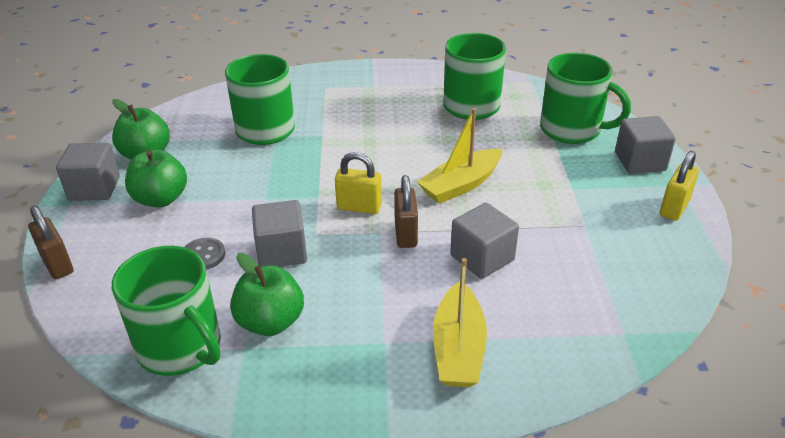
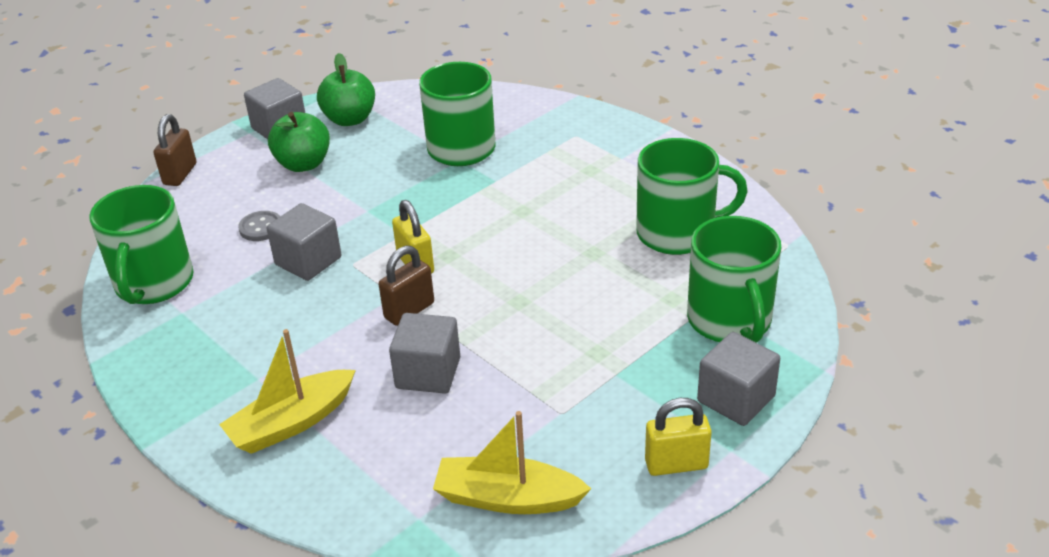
camera: 50 degrees right, 0 degrees up
green apple [230,253,304,336] -> none
yellow boat [417,108,503,204] -> yellow boat moved to [433,411,591,514]

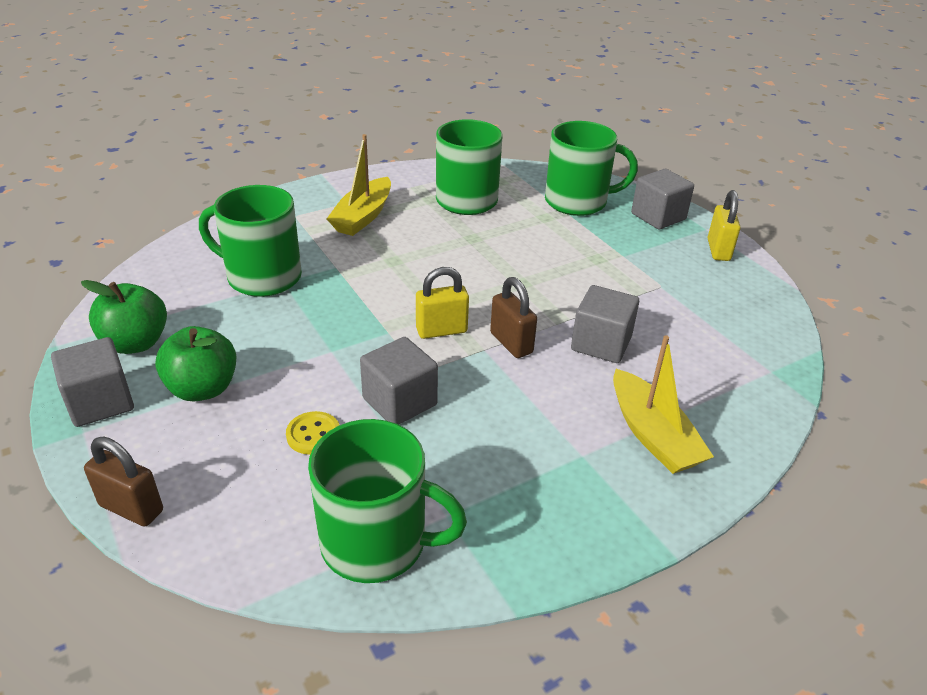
camera: 80 degrees left, 0 degrees up
grey button [238,211,280,241] -> yellow button [286,411,339,455]
yellow boat [433,411,591,514] -> yellow boat moved to [327,134,391,236]

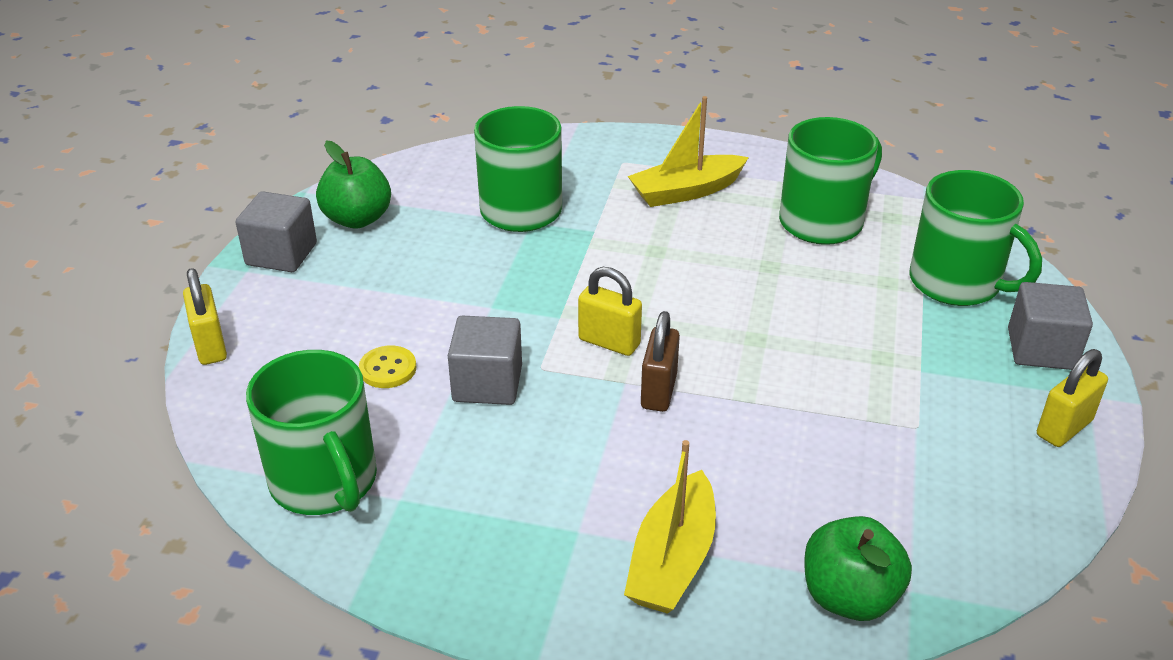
camera: 45 degrees right, 0 degrees up
brown padlock [84,437,163,527] -> yellow padlock [183,268,227,365]
green apple [155,326,236,401] -> green apple moved to [804,516,912,621]
grey cube [571,285,639,363] -> none

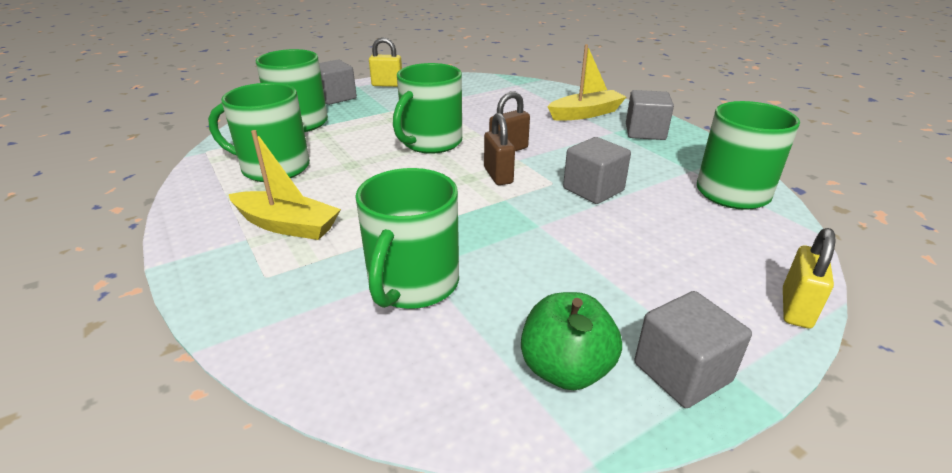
camera: 135 degrees left, 5 degrees down
yellow button [359,345,417,388] -> none
yellow padlock [578,267,642,356] -> brown padlock [484,113,515,185]
green apple [804,516,912,621] -> none
none -> green mug [393,63,462,154]
none -> grey cube [626,90,674,140]

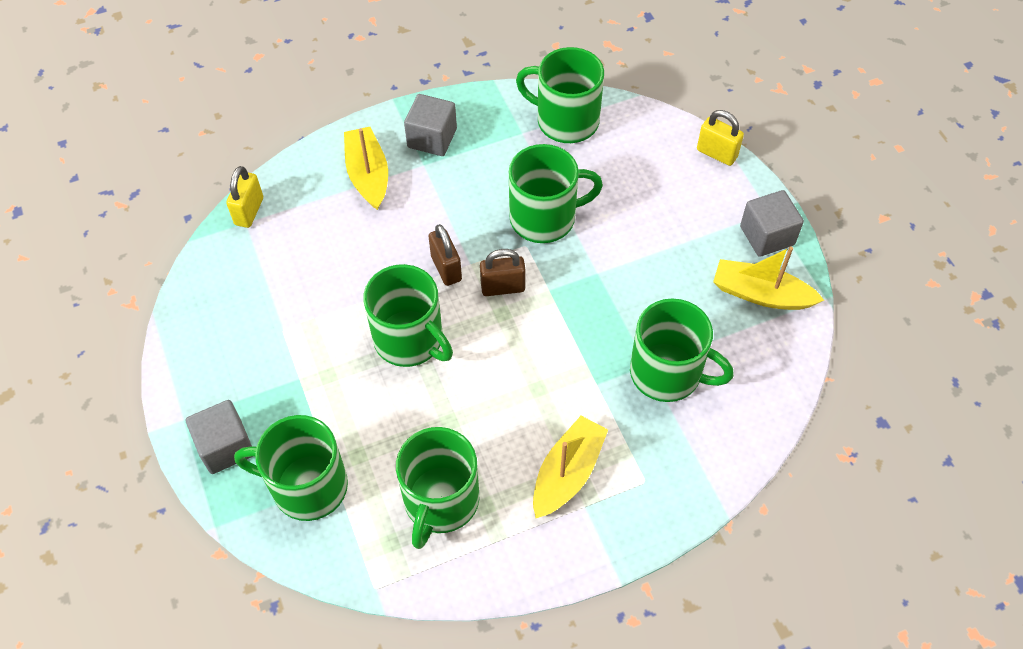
camera: 80 degrees left, 25 degrees up
yellow padlock [369,37,402,87] -> yellow padlock moved to [226,166,263,228]
green apple [521,292,622,390] -> yellow boat [713,246,824,310]
grey cube [563,137,631,204] -> green mug [509,144,603,243]

